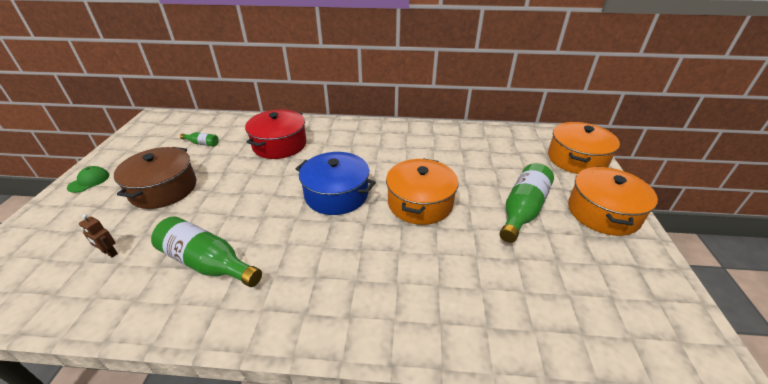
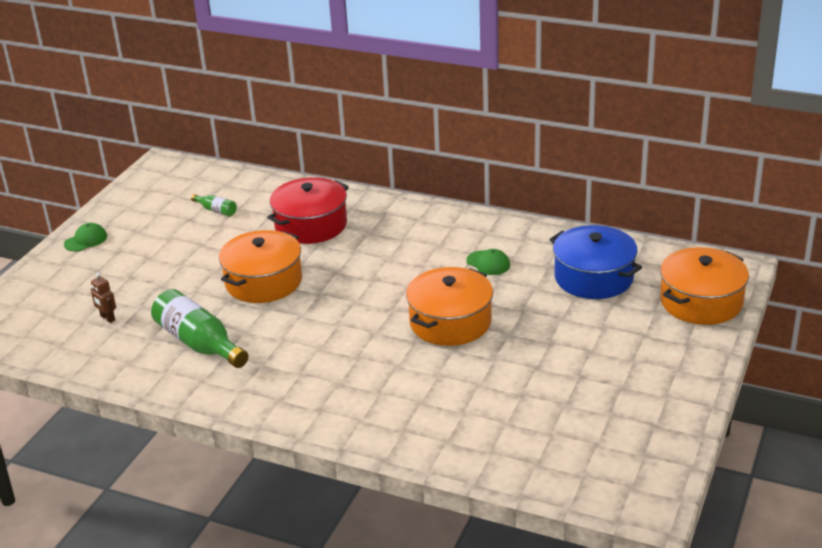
camera: 20 degrees right, 5 degrees down
brown pot [114,147,196,209] -> none
blue pot [296,152,376,215] -> blue pot moved to [549,225,642,299]
green bottle [500,163,554,243] -> none
orange pot [568,166,658,236] -> orange pot moved to [219,230,302,303]
none -> green cap [466,249,510,275]

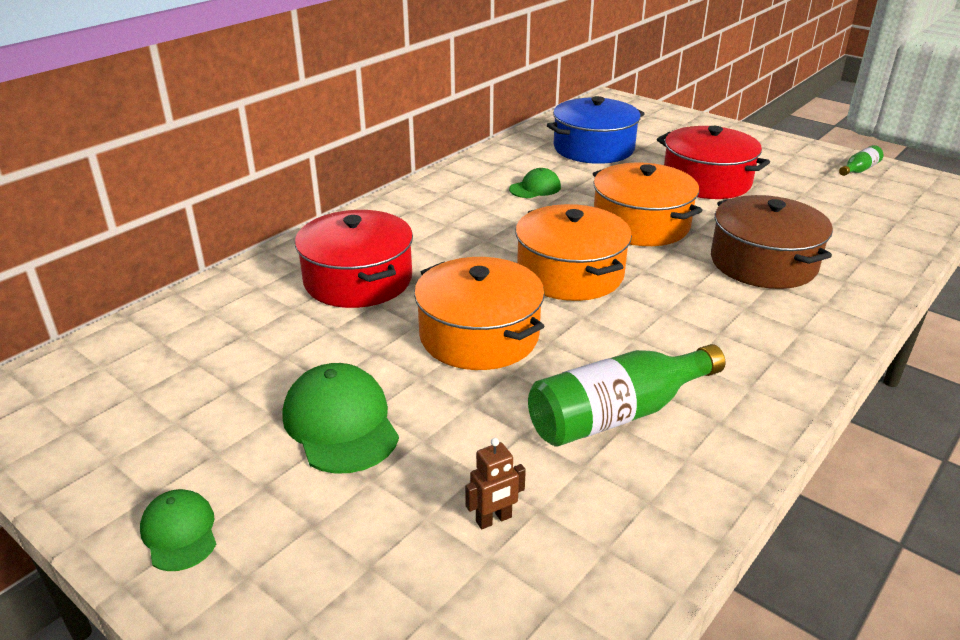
camera: 75 degrees left, 0 degrees up
green bottle [191,194,237,216] -> green bottle moved to [839,145,884,176]
orange pot [660,247,749,325] -> orange pot moved to [516,204,632,301]
none -> green cap [283,363,399,474]
none -> red pot [657,126,770,199]
none -> brown pot [711,195,833,289]

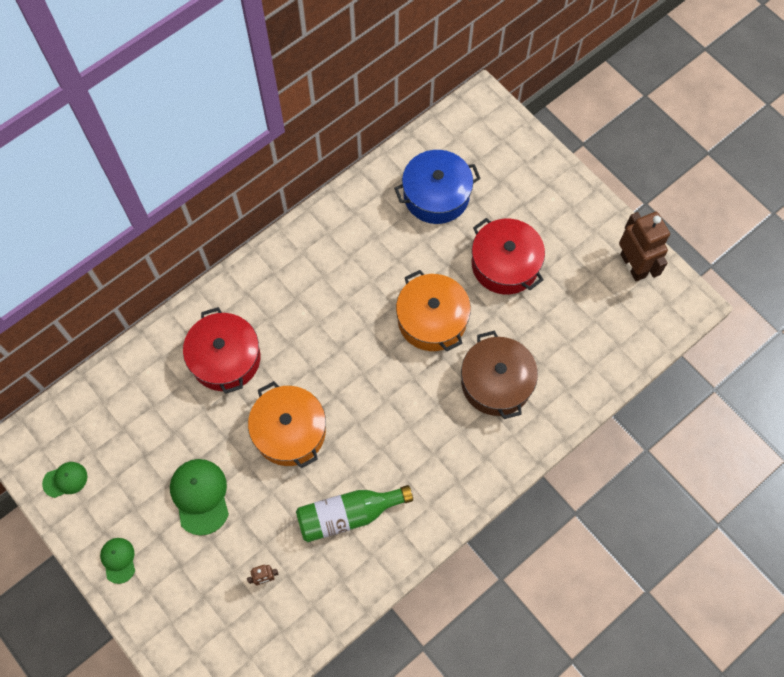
camera: 10 degrees right, 35 degrees up
green cap [509,168,561,198] -> green cap moved to [42,462,87,498]
orange pot [516,204,632,301] -> none
green bottle [839,145,884,176] -> brown robot [619,212,670,281]

